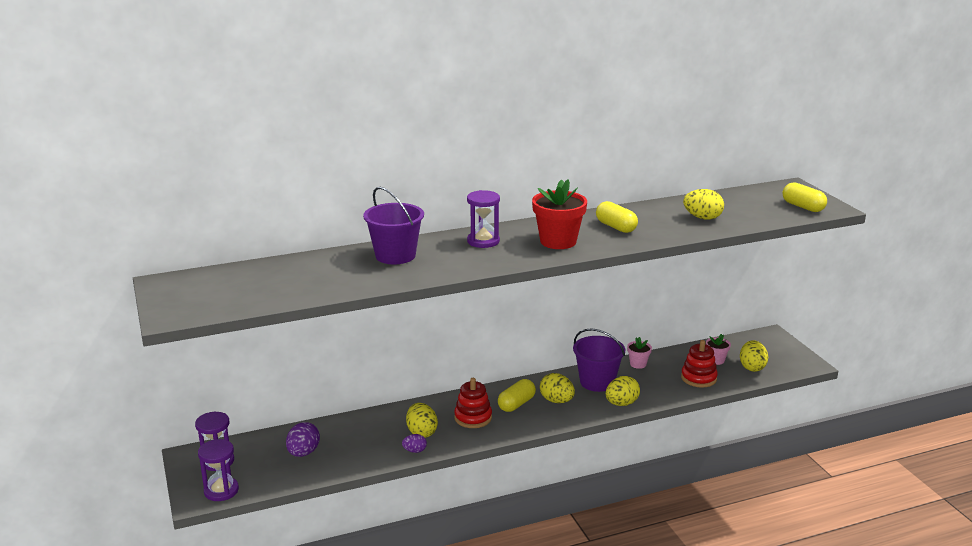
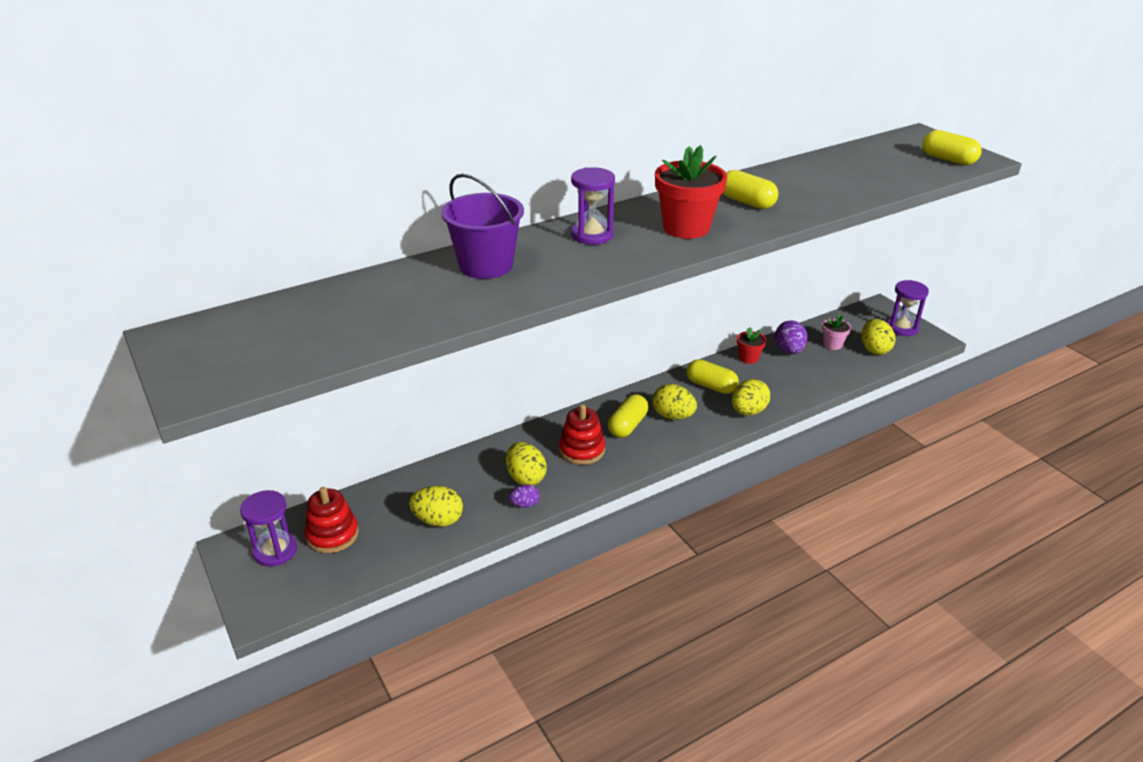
camera: 10 degrees left, 10 degrees up
purple hourglass [198,439,239,501] -> purple hourglass moved to [887,280,929,336]
purple egg [286,422,320,457] -> purple egg moved to [775,320,808,354]
purple bucket [573,328,625,392] -> yellow capsule [687,359,739,394]
pink flower pot [627,337,652,369] -> red flower pot [737,327,766,364]
red stacking toy [681,340,718,388] -> red stacking toy moved to [305,487,359,553]
yellow egg [683,189,724,220] -> yellow egg moved to [409,486,463,527]

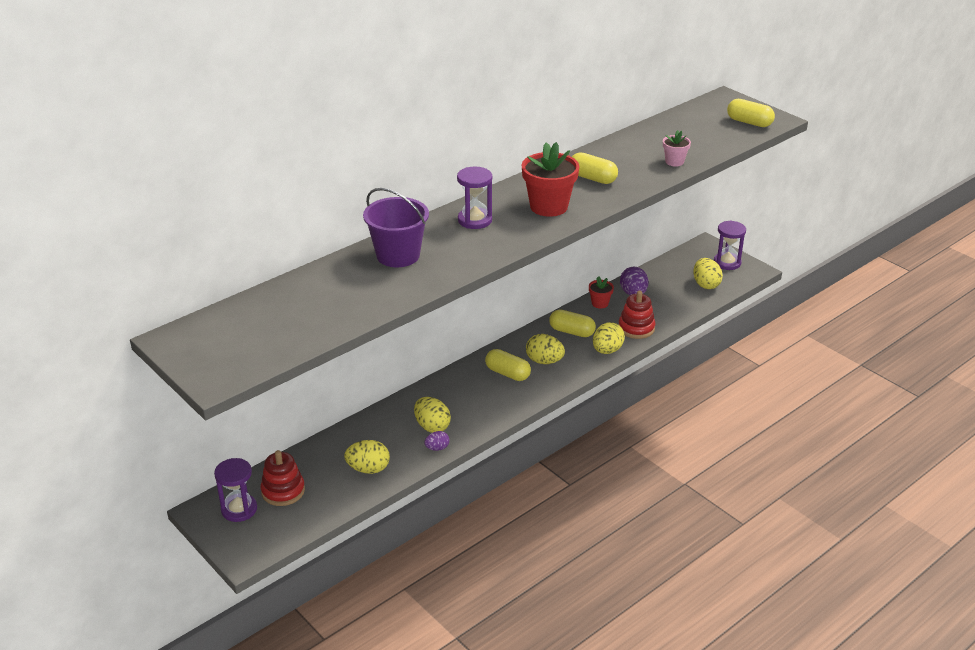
camera: 10 degrees left, 0 degrees up
red stacking toy [559,404,605,465] -> red stacking toy moved to [619,291,655,339]
yellow capsule [608,394,648,438] -> yellow capsule turned 75 degrees counterclockwise [485,349,531,381]
pink flower pot [822,314,851,350] -> pink flower pot moved to [663,130,691,166]

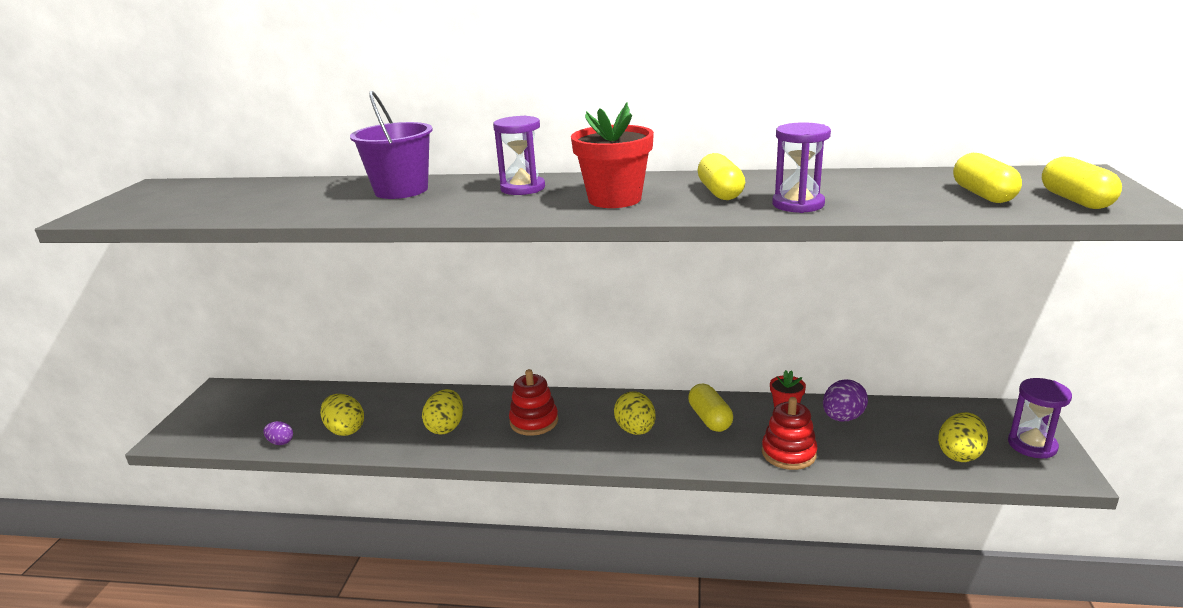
camera: 50 degrees right, 10 degrees down
purple hourglass [214,458,257,522] -> purple hourglass moved to [772,122,831,213]
red stacking toy [261,450,305,506] -> red stacking toy moved to [509,369,558,436]
purple egg [424,431,449,451] -> purple egg moved to [263,421,293,445]
yellow capsule [485,349,531,381] -> yellow capsule moved to [953,153,1022,203]
yellow egg [593,322,625,354] -> none
pink flower pot [663,130,691,166] -> none

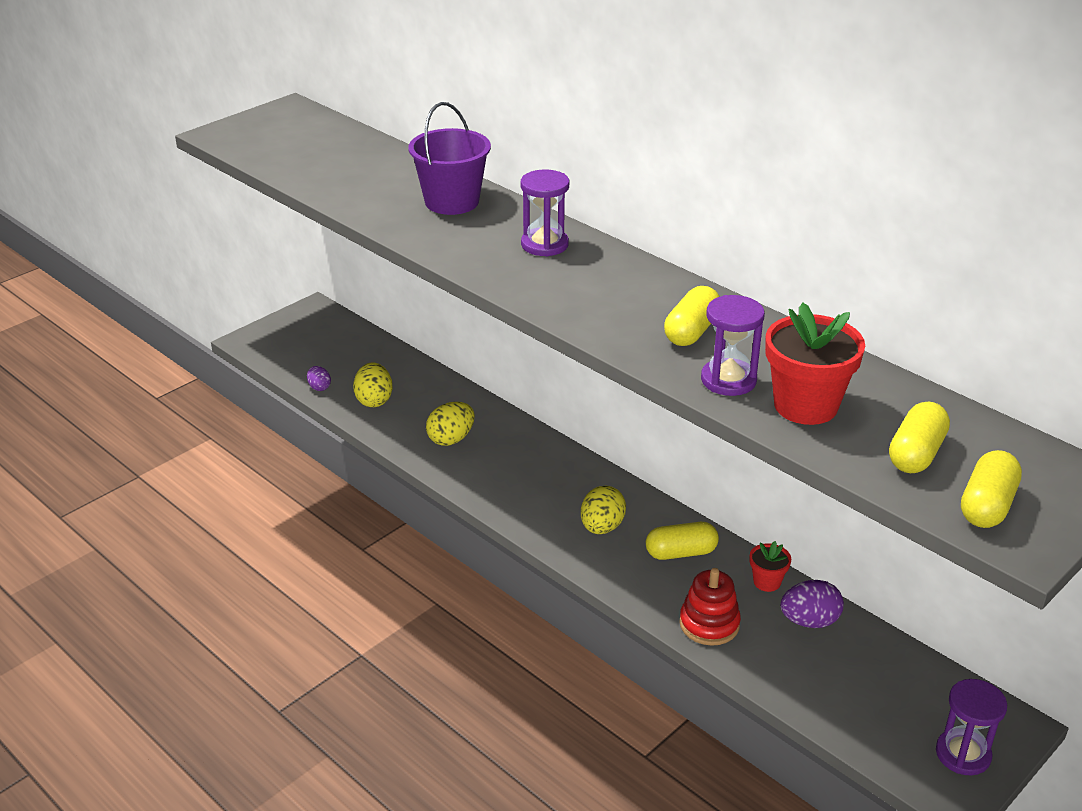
camera: 35 degrees right, 10 degrees up
red stacking toy [509,369,558,436] -> none
red flower pot [571,102,654,208] -> red flower pot moved to [765,303,865,425]
yellow capsule [688,384,733,432] -> yellow capsule turned 60 degrees clockwise [646,522,719,560]
yellow egg [938,412,988,462] -> none

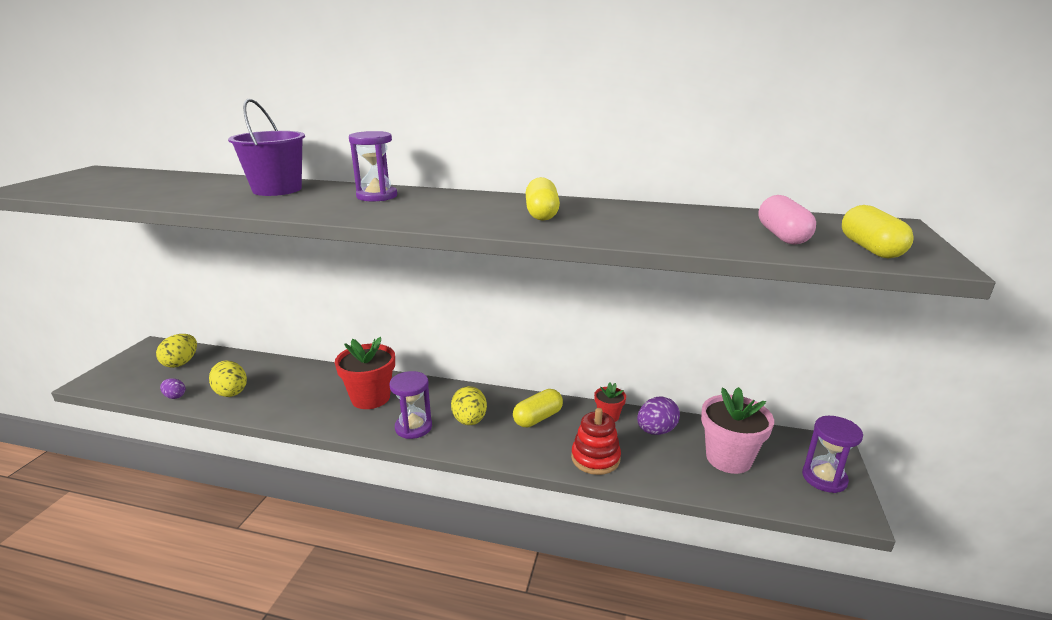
camera: 30 degrees left, 10 degrees down
yellow egg [426,402,475,446] -> yellow egg moved to [156,334,197,368]
purple hourglass [701,295,765,396] -> purple hourglass moved to [390,371,432,439]
red flower pot [765,303,865,425] -> red flower pot moved to [335,337,395,409]
yellow capsule [889,402,950,473] -> pink capsule [759,195,816,245]
none -> pink flower pot [701,387,774,474]

